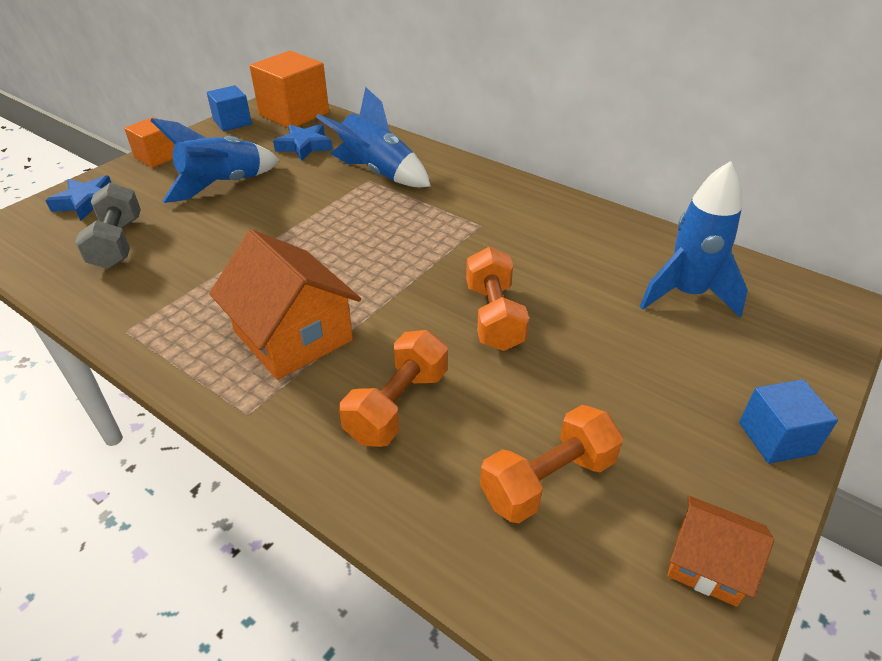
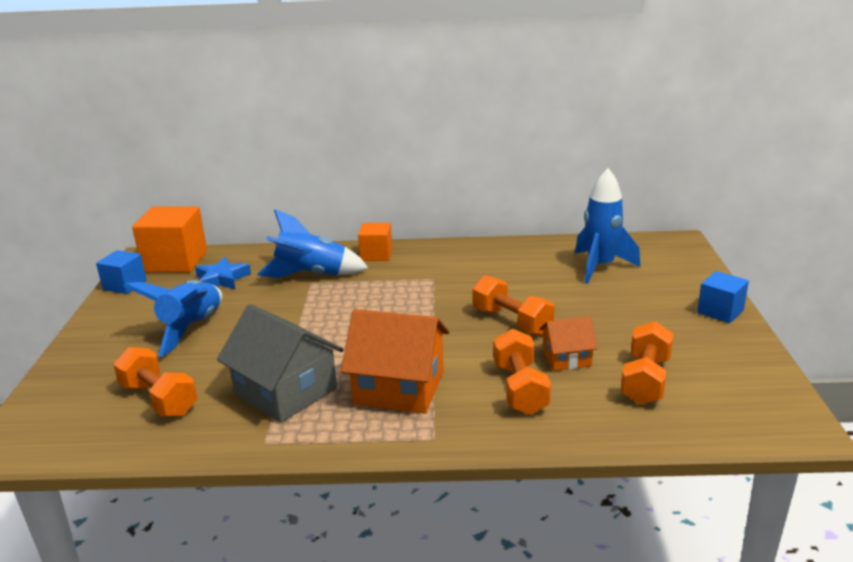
camera: 35 degrees left, 15 degrees down
blue star [45,175,111,221] -> none
grey dumbbell [75,183,141,269] -> orange dumbbell [113,347,197,417]
orange cube [124,117,175,168] -> orange cube moved to [358,223,392,261]
orange house [668,496,774,607] -> orange house moved to [539,317,598,371]
none -> grey house [217,304,344,423]

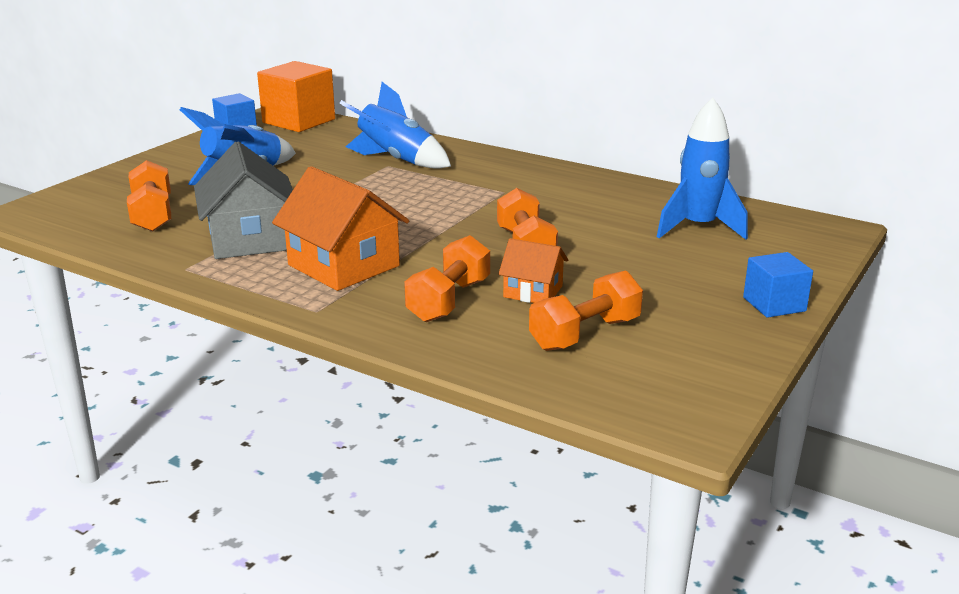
camera: 30 degrees right, 0 degrees up
blue star [195,257,251,290] -> none
orange cube [358,223,392,261] -> none

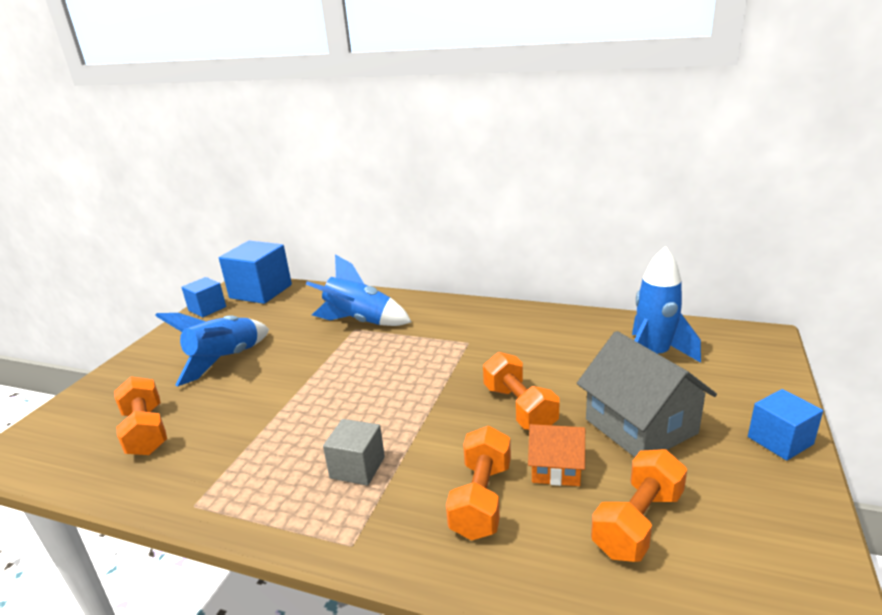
camera: 10 degrees left, 0 degrees up
grey house [194,141,293,259] -> grey house moved to [577,331,717,457]
orange cube [257,61,335,132] -> blue cube [219,241,292,304]
orange house [272,166,409,291] -> grey cube [323,419,385,486]

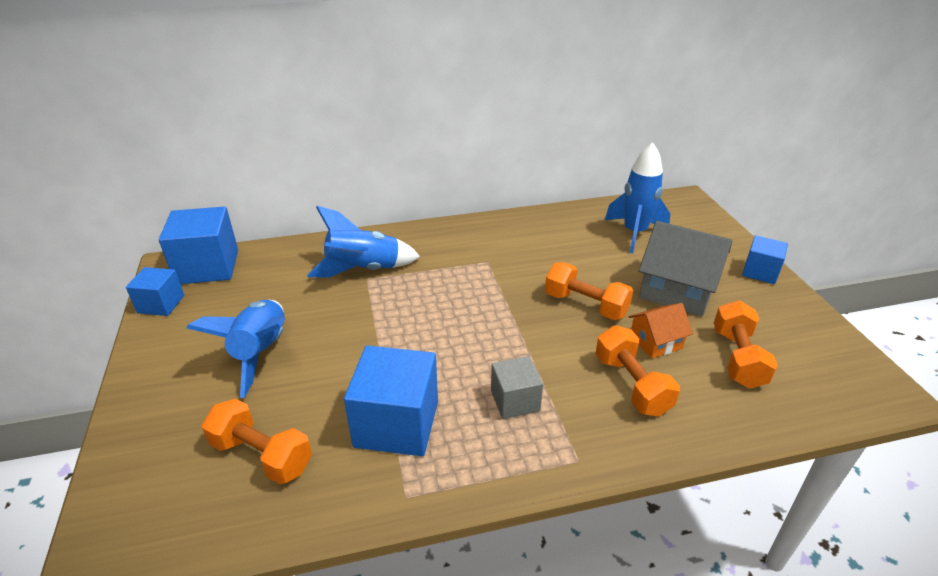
camera: 35 degrees left, 10 degrees up
none -> blue cube [344,345,438,456]

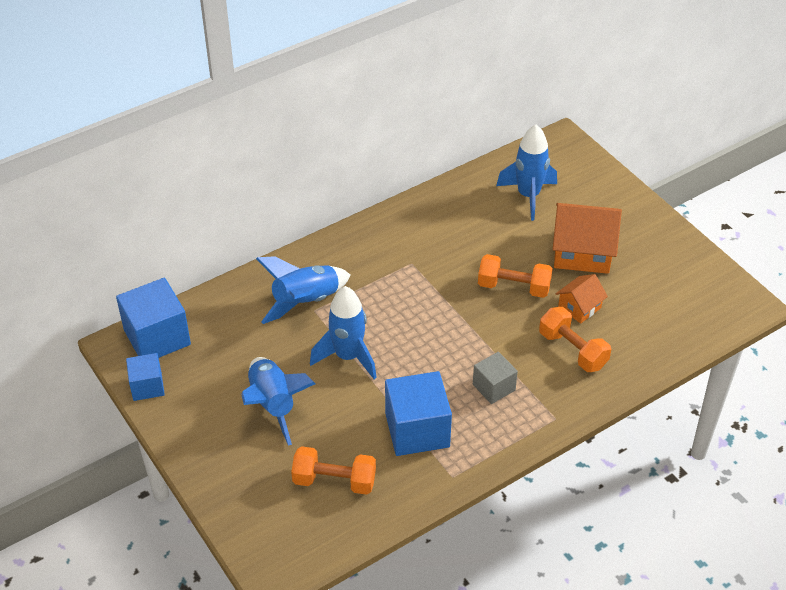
camera: 20 degrees left, 10 degrees up
grey house [639,221,733,317] -> orange house [553,203,622,274]
orange dumbbell [714,300,778,389] -> none
blue cube [742,235,788,284] -> none
none -> blue rocket [310,286,377,379]

